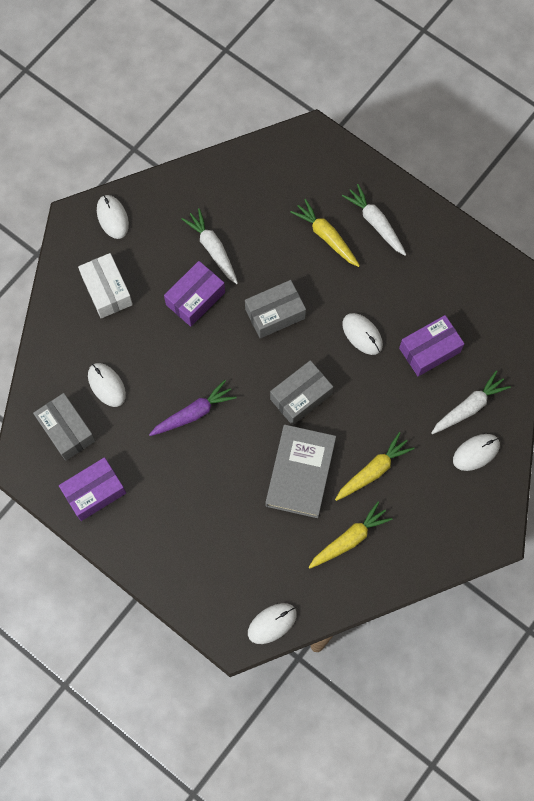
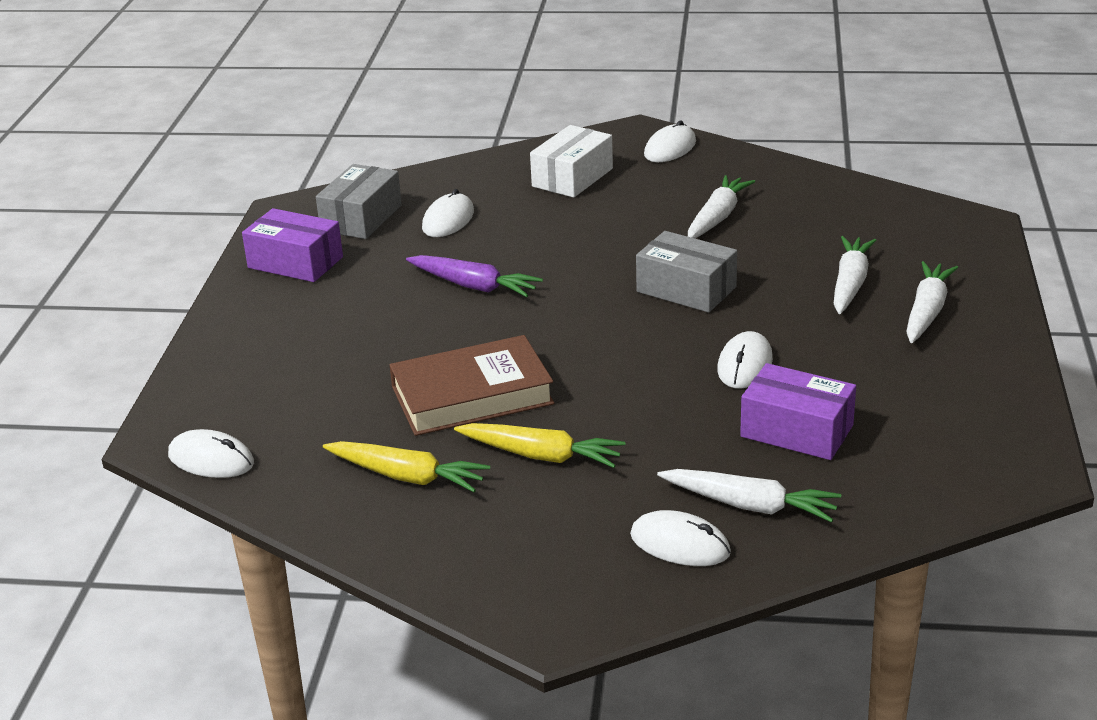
camera: 60 degrees right, 40 degrees down
purple box [164,261,225,327] -> none
grey book [266,425,336,518] -> brown book [389,335,554,436]
grey box [270,360,333,425] -> none
yellow carrot [290,199,360,267] -> white carrot [834,236,877,314]

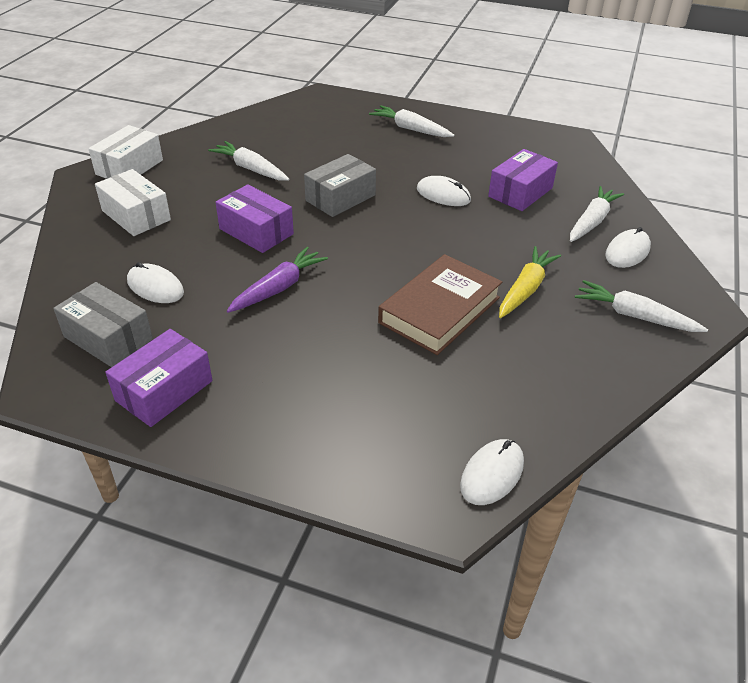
camera: 80 degrees left, 10 degrees up
yellow carrot [323,441,490,492] -> none
brown book [389,335,554,436] -> brown book turned 45 degrees clockwise [378,254,502,355]
white mouse [644,120,696,162] -> white box [88,125,163,179]
white carrot [834,236,877,314] -> white carrot moved to [575,280,708,332]
none -> purple box [216,184,294,253]

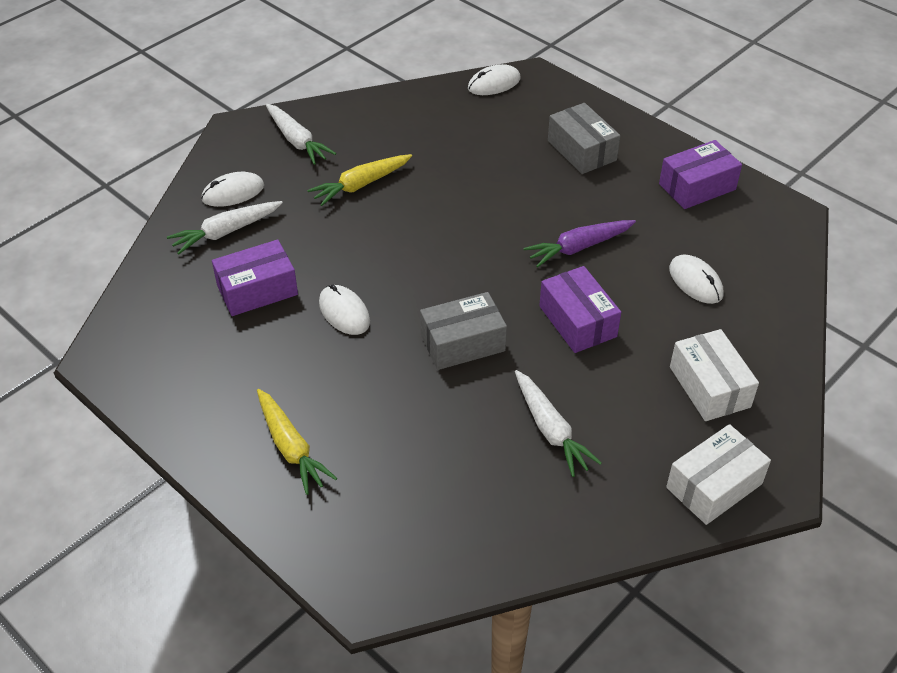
camera: 155 degrees left, 5 degrees up
grey box [53,282,153,367] -> grey box moved to [548,103,620,174]
white carrot [369,105,454,137] -> yellow carrot [257,389,337,495]
brown book [378,254,502,355] -> none

